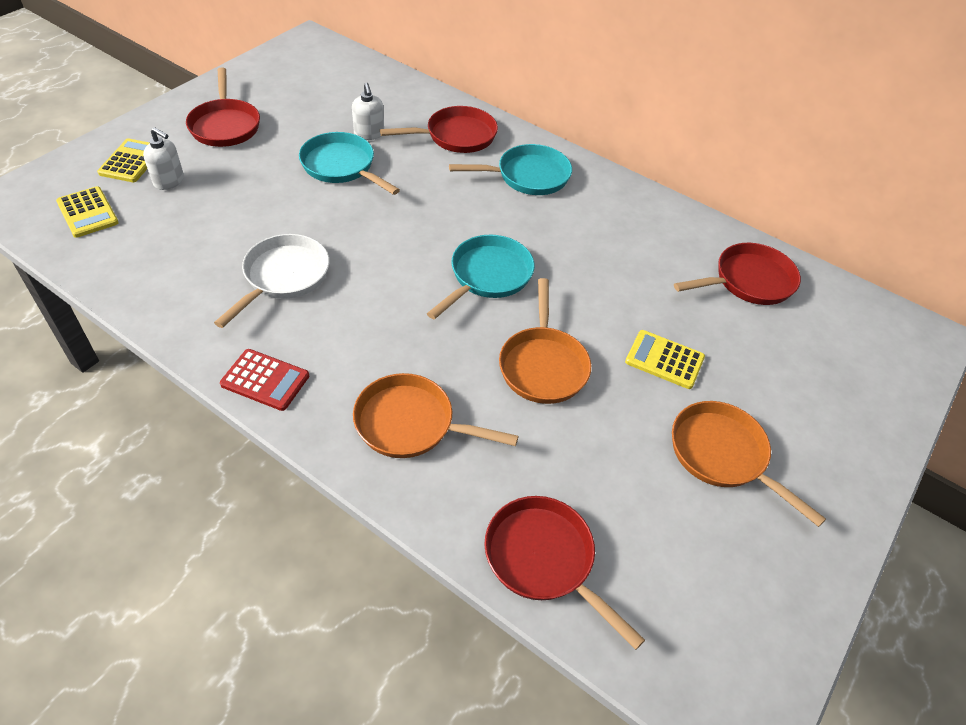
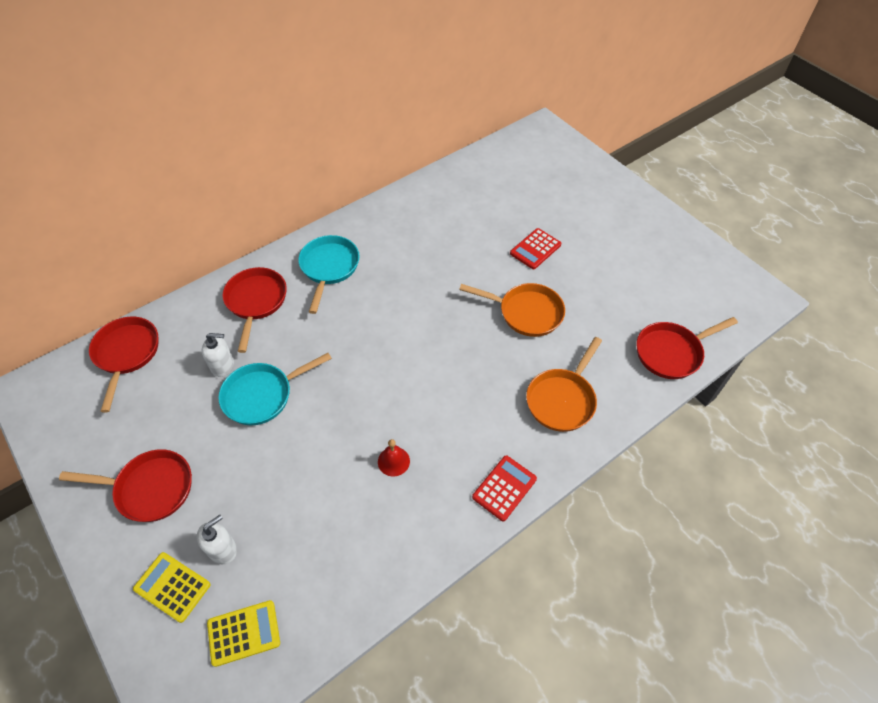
camera: 70 degrees left, 5 degrees up
white pan [214,234,330,328] -> red bell [378,439,410,476]
turquoise pan [427,235,535,320] -> none
yellow calculator [625,330,705,389] -> red calculator [510,228,561,269]
orange pan [672,401,826,527] -> none
red pan [674,243,801,305] -> red pan moved to [89,317,159,413]

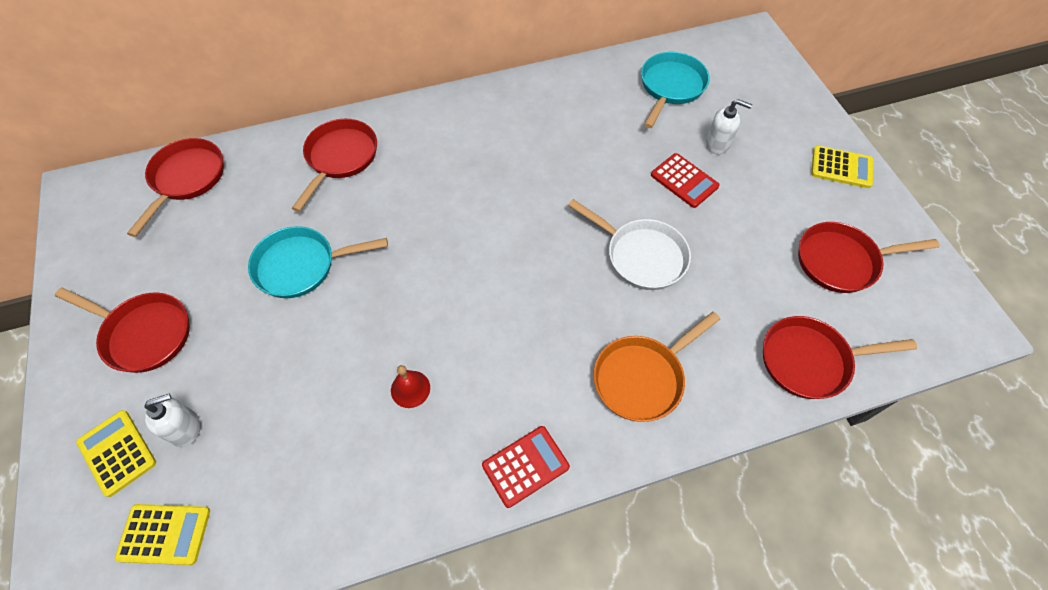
camera: 20 degrees right, 5 degrees up
white soap dispenser [202,333,234,377] -> white soap dispenser moved to [706,99,752,154]
turquoise pan [298,235,360,314] -> turquoise pan moved to [641,52,710,128]
orange pan [459,283,565,337] -> white pan [568,199,691,290]
red calculator [510,228,561,269] -> red calculator turned 105 degrees counterclockwise [651,153,720,208]
none -> red pan [798,222,940,293]
none -> yellow calculator [811,146,873,188]

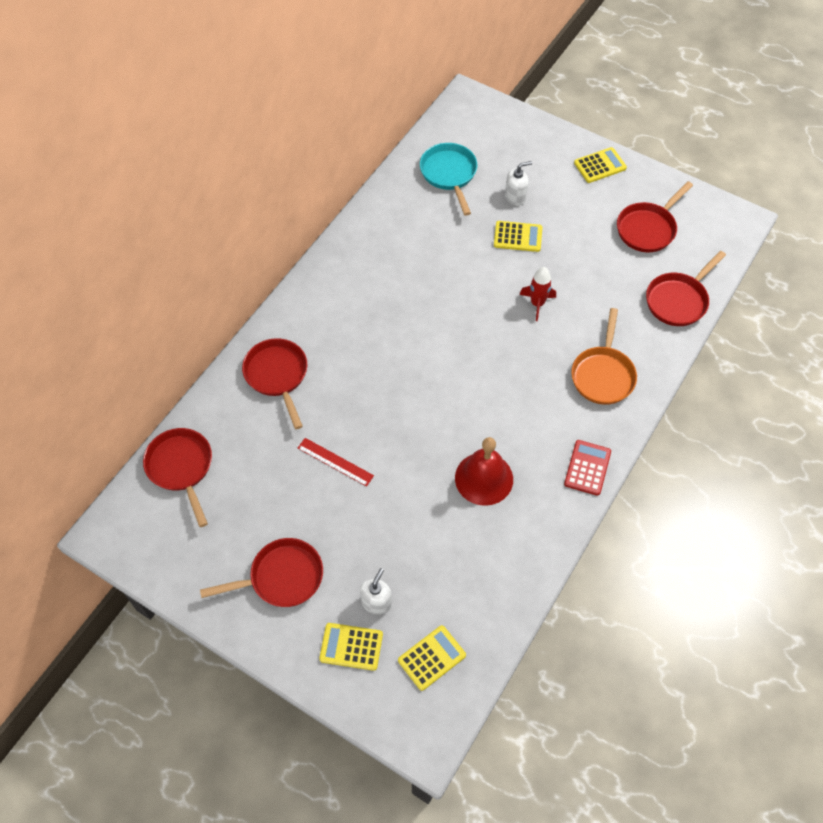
camera: 40 degrees left, 0 degrees up
turquoise pan [248,226,388,298] -> red ruler [298,438,374,487]
red bell [391,365,430,408] -> red bell [455,437,513,506], size x1.95
white pan [568,199,691,290] -> red rocket [519,267,556,321]
red calculator [651,153,720,208] -> yellow calculator [494,221,542,252]

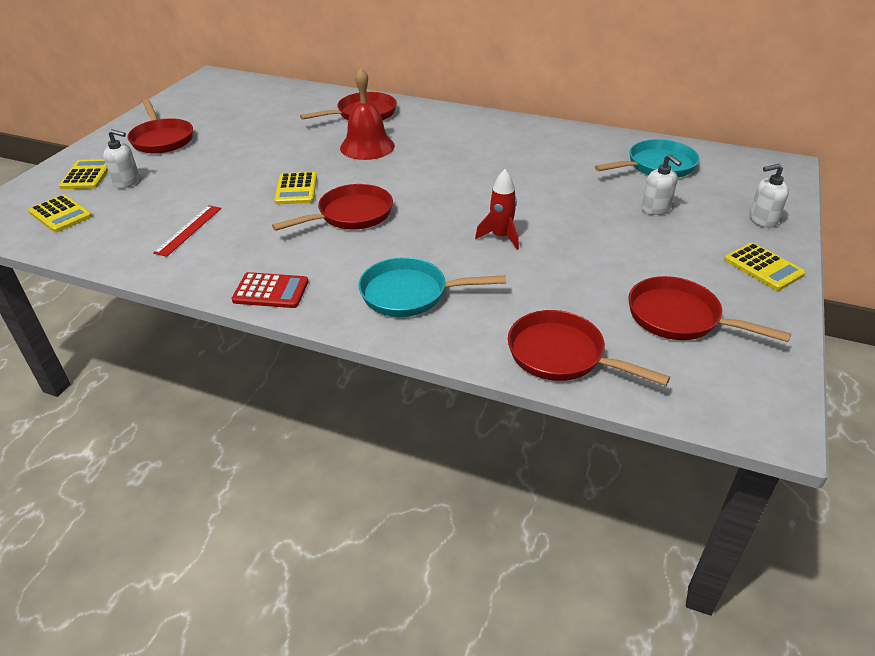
camera: 80 degrees right, 20 degrees down
red pan [143,428,212,527] -> red pan moved to [272,184,393,231]
red ruler [298,438,374,487] -> red ruler moved to [154,205,221,257]
red bell [455,437,513,506] -> red bell moved to [340,68,395,160]
yellow calculator [494,221,542,252] -> yellow calculator moved to [274,172,317,204]
orange pan [571,308,637,405] -> turquoise pan [359,257,506,317]
none -> white soap dispenser [749,164,789,228]

